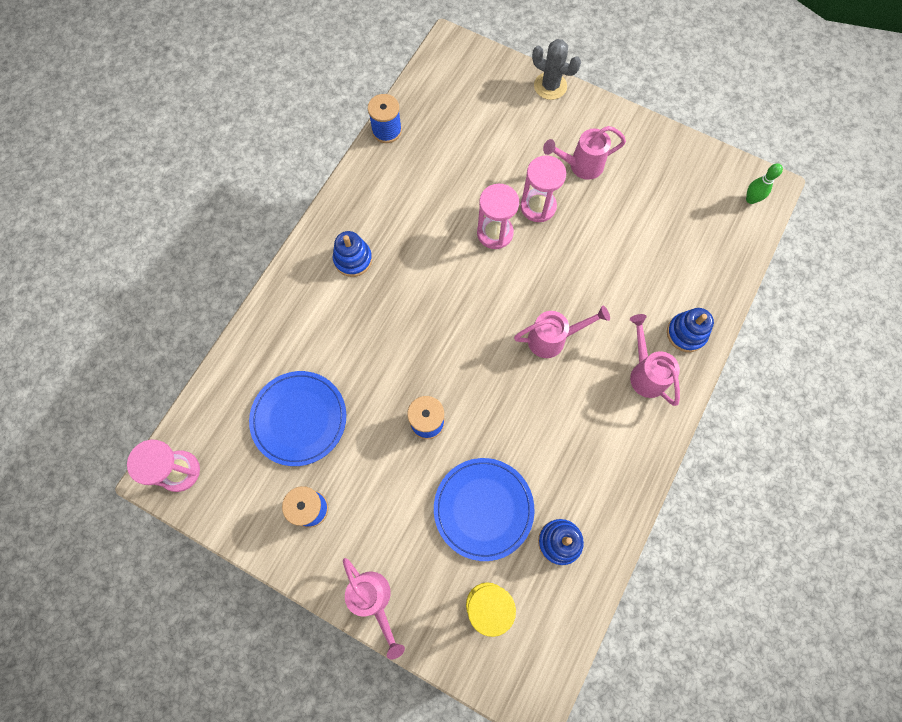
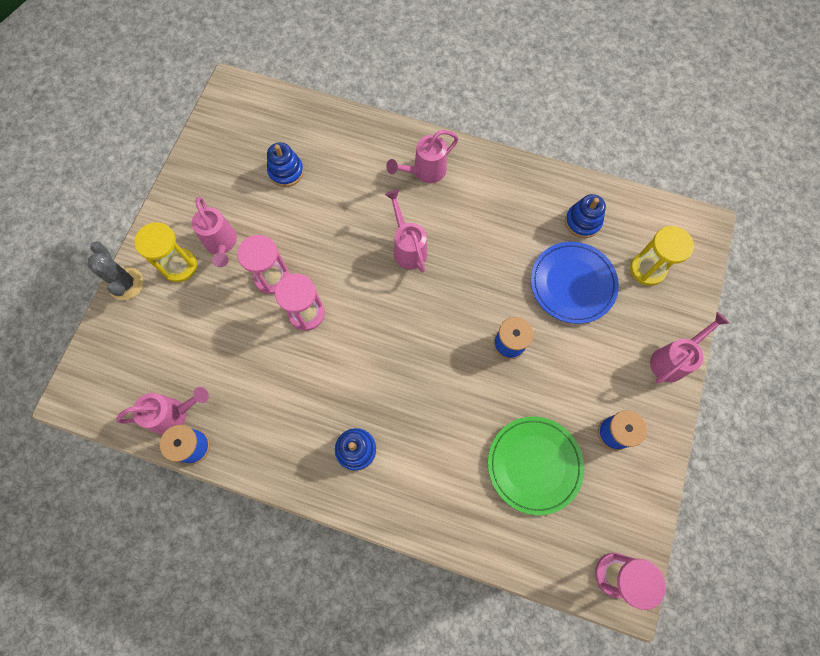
camera: 100 degrees left, 0 degrees up
blue plate [249,371,346,466] -> green plate [488,417,584,515]
grey cactus [532,39,581,100] -> grey cactus turned 45 degrees counterclockwise [87,241,144,300]
blue stacking toy [667,308,714,352] -> blue stacking toy moved to [267,142,304,187]
green bowling pin [746,163,783,204] -> none
none -> pink watering can [116,387,209,435]
none -> yellow hourglass [134,222,197,282]

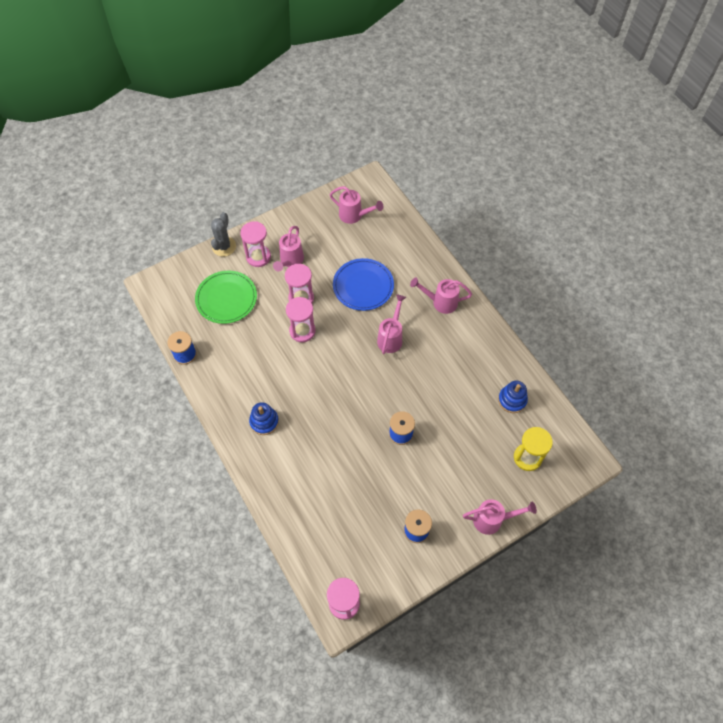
camera: 40 degrees right, 10 degrees down
pink watering can [116,387,209,435] -> pink watering can moved to [330,186,383,224]
yellow hourglass [134,222,197,282] -> pink hourglass [240,221,271,267]
blue stacking toy [267,142,304,187] -> none
green plate [488,417,584,515] -> green plate moved to [195,271,257,324]
blue plate [531,242,619,324] -> blue plate moved to [333,258,394,311]

